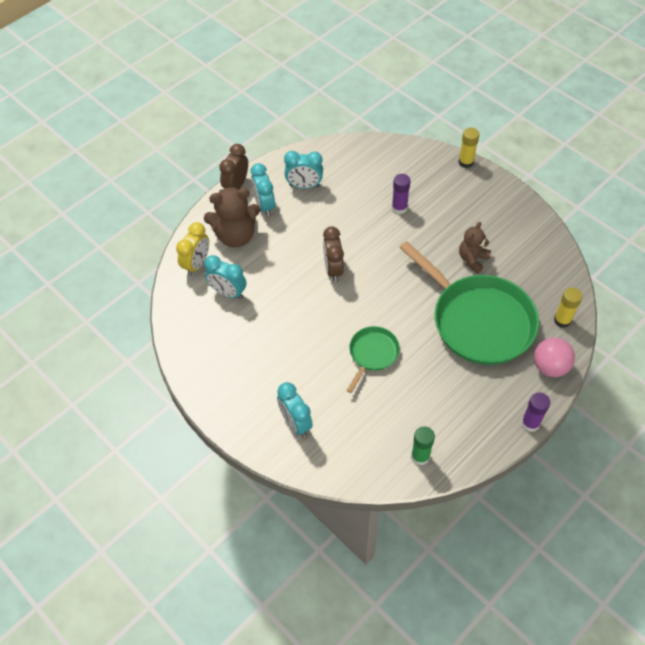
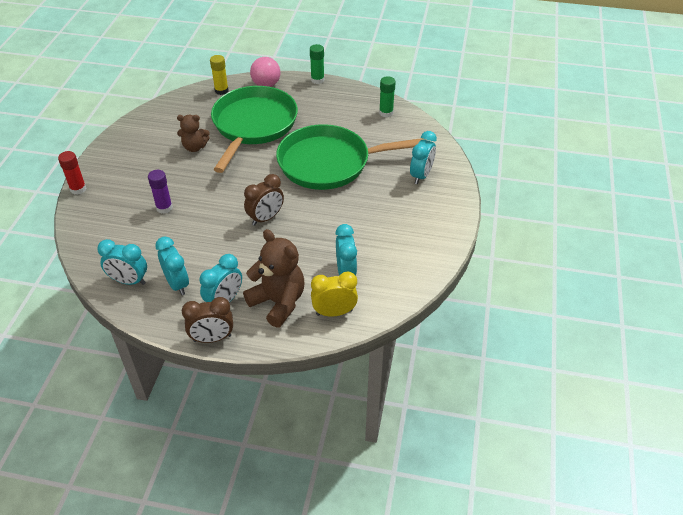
camera: 125 degrees left, 10 degrees down
green pan [346,326,400,393] -> green pan [276,124,426,190], size x2.09
yellow glue stick [459,128,479,168] -> red glue stick [58,151,86,195]
purple glue stick [521,392,550,432] -> green glue stick [310,44,324,84]
none -> turquoise clock [97,239,147,285]

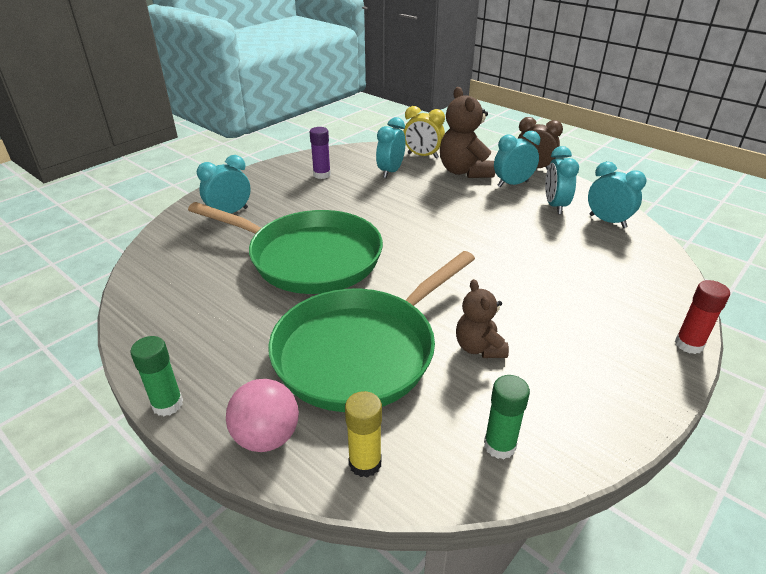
camera: 150 degrees left, 10 degrees down
purple glue stick [148,170,173,214] -> purple glue stick moved to [310,127,331,179]
brown teddy bear [177,115,210,152] -> brown teddy bear turned 135 degrees counterclockwise [456,279,509,358]
brown clock [244,174,284,226] -> none
green glue stick [379,76,396,117] -> green glue stick moved to [484,375,530,459]

